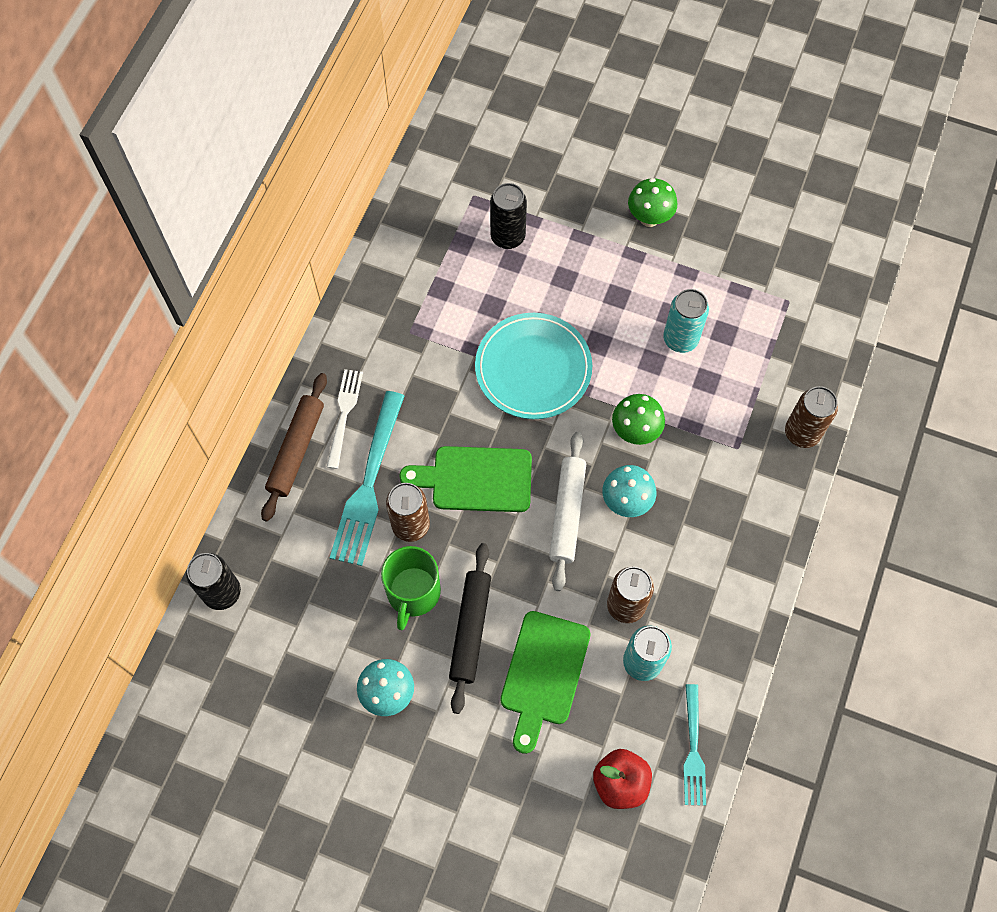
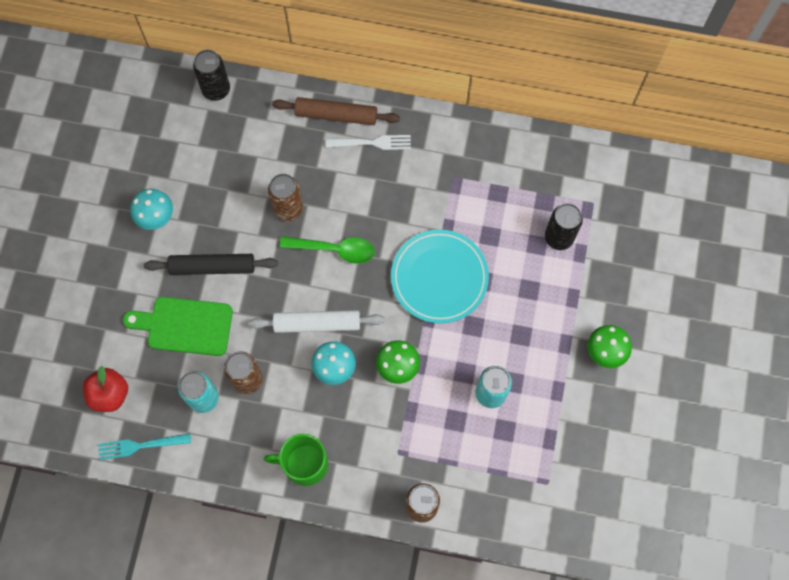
camera: 80 degrees right, 5 degrees up
turquoise fork [330,391,404,566] -> none
green mug [381,546,441,630] -> green mug moved to [264,434,328,486]
green cutting board [399,446,532,512] -> green spoon [279,236,375,264]

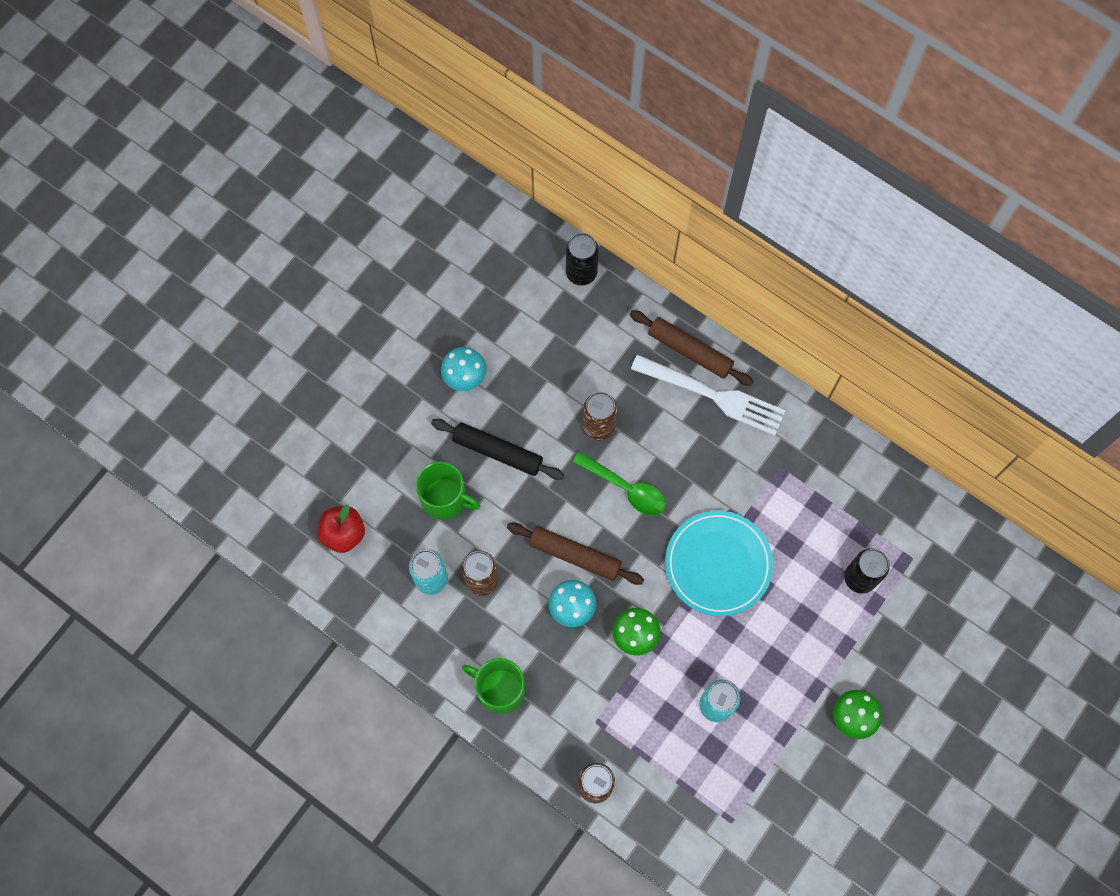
camera: 25 degrees right, 0 degrees up
turquoise fork [98,433,191,460] -> none
green cutting board [123,297,233,356] -> green mug [416,461,480,520]
white rolling pin [249,310,385,333] -> brown rolling pin [507,522,644,585]
white fork [325,135,411,150] -> white fork [631,354,786,436], size x1.68

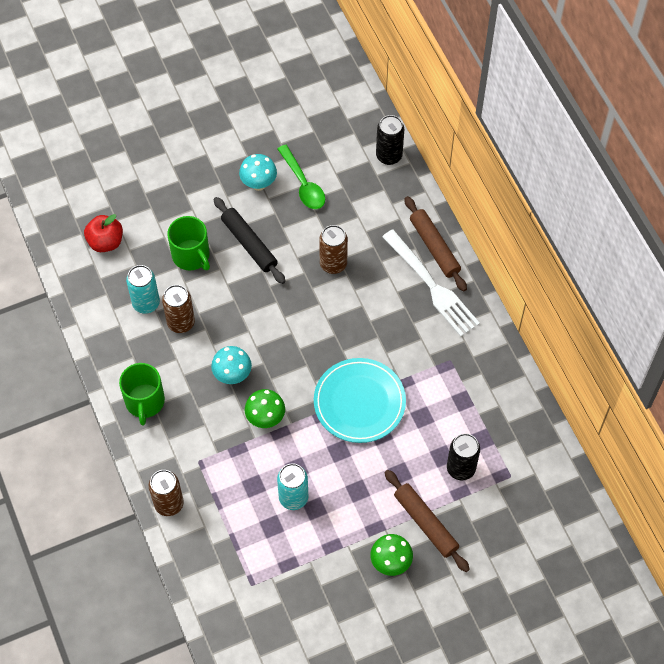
camera: 30 degrees right, 10 degrees down
green mug [462,658,525,714] -> green mug turned 150 degrees counterclockwise [119,363,165,426]
brown rolling pin [507,522,644,585] -> brown rolling pin moved to [384,470,470,572]
green spoon [572,451,666,515] -> green spoon moved to [278,145,325,209]

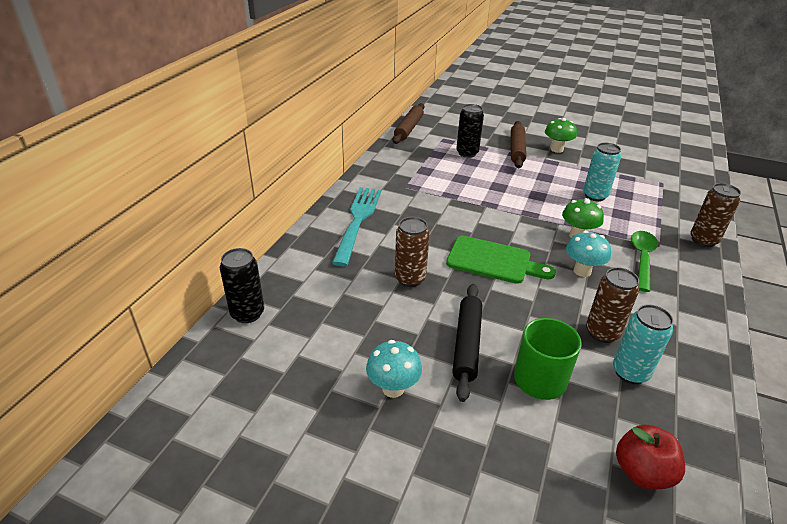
camera: 135 degrees left, 25 degrees down
green mug [119,363,165,426] -> none
green spoon [278,145,325,209] -> green spoon moved to [631,231,658,292]
turquoise plate [314,358,406,443] -> none
white fork [382,229,480,337] -> turquoise fork [332,187,381,267]
brown rolling pin [405,196,467,292] -> brown rolling pin moved to [392,103,424,144]
none -> green cutting board [446,236,556,284]

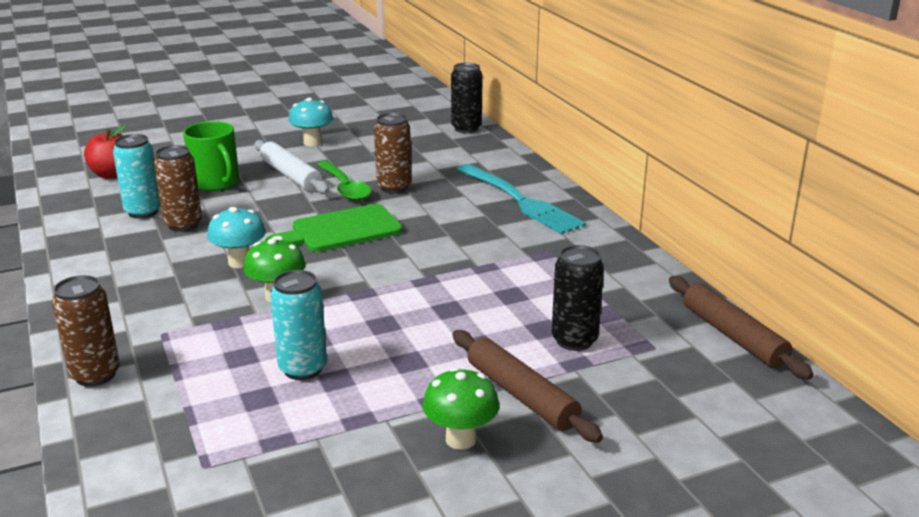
camera: 135 degrees right, 10 degrees down
black rolling pin [452,284,482,402] -> white rolling pin [255,140,330,194]
green spoon [631,231,658,292] -> green spoon moved to [317,161,371,201]

